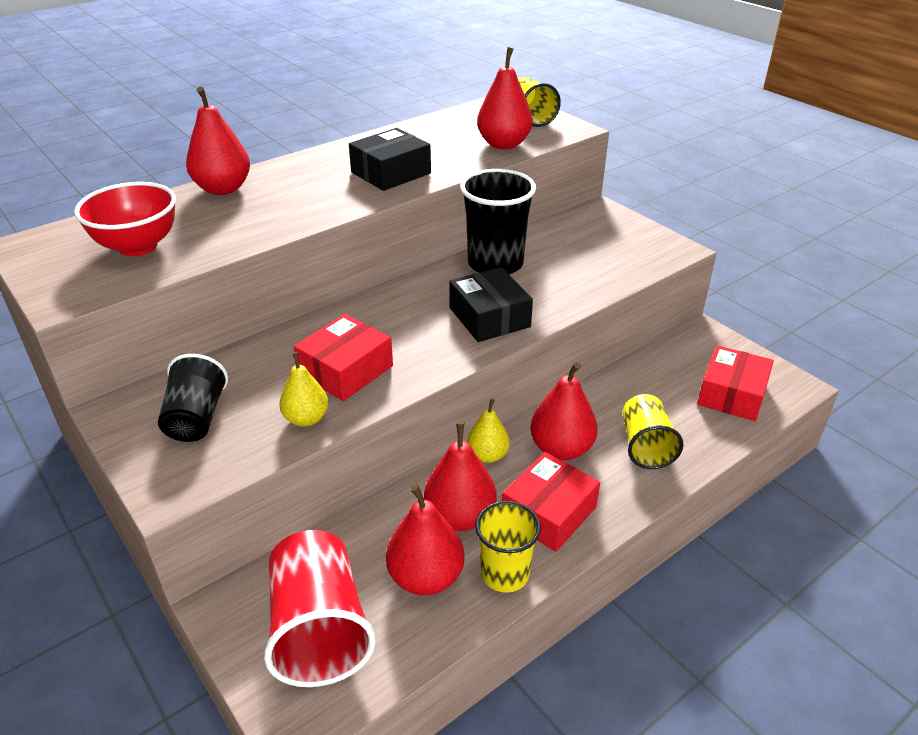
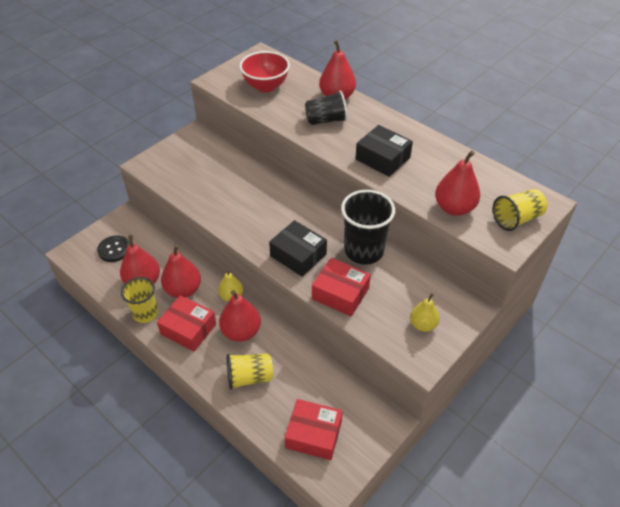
camera: 80 degrees right, 10 degrees up
black cup [158,354,228,442] -> black cup moved to [305,90,347,125]
red cup [264,530,376,687] -> black button [97,235,130,262]
yellow pear [279,352,328,427] -> yellow pear moved to [410,293,440,332]
red box [294,314,393,401] -> red box moved to [312,258,371,316]
black box [449,267,533,342] -> black box turned 75 degrees clockwise [269,220,327,277]

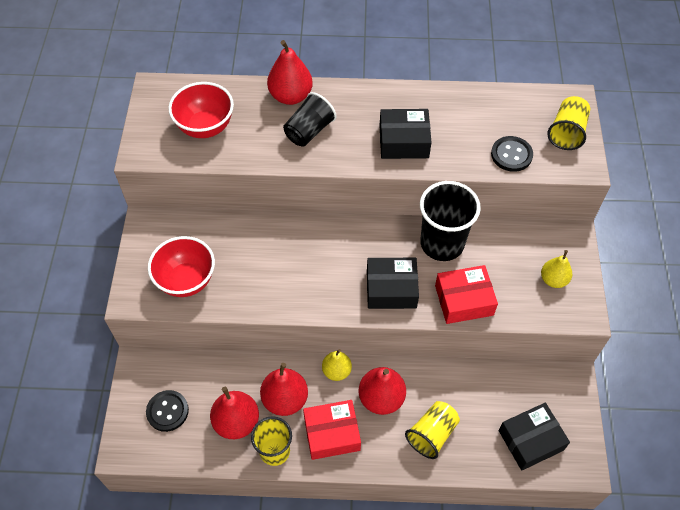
camera: 40 degrees left, 10 degrees up
red box [285,399,343,460] -> black box [499,403,570,471]
red pear [435,151,480,216] -> black button [491,136,533,172]
none -> red bowl [148,236,215,297]

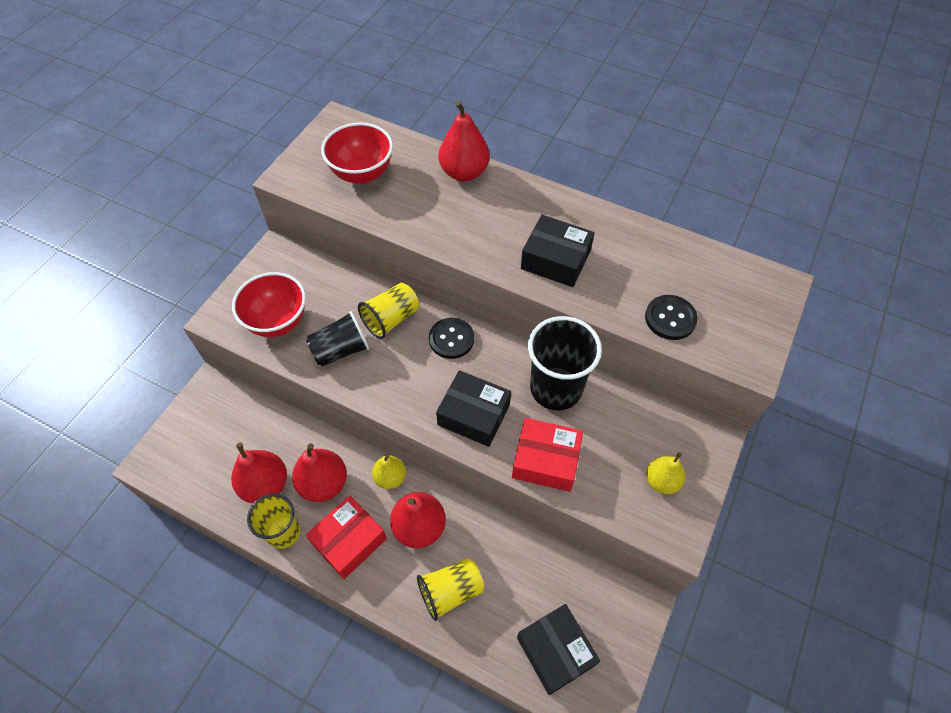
camera: 25 degrees right, 0 degrees up
black button [146,390,189,432] -> black button moved to [429,318,474,359]
black cup [283,92,337,147] -> black cup moved to [306,311,370,366]
red box [303,400,361,460] -> red box turned 60 degrees counterclockwise [306,495,387,579]
black box [499,403,570,471] -> black box turned 60 degrees clockwise [517,604,600,695]
yellow cup [547,96,590,150] -> yellow cup moved to [358,283,419,339]

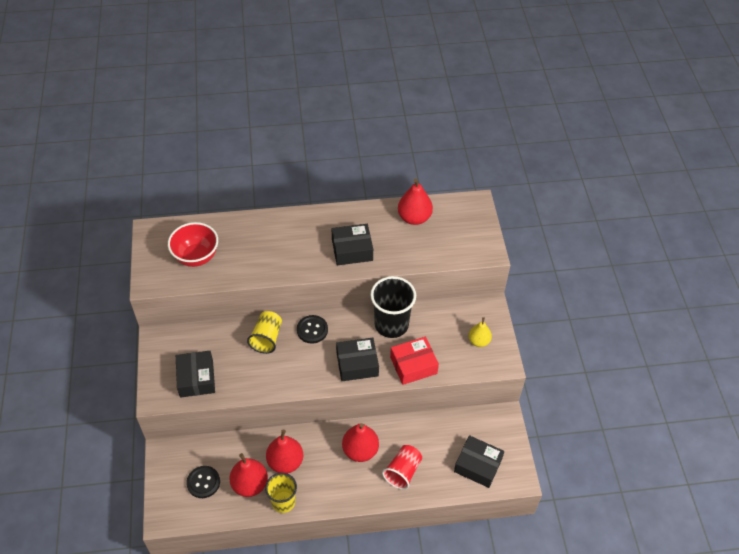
camera: 35 degrees left, 5 degrees down
red bowl [232,272,306,337] -> black box [176,351,215,398]
black cup [306,311,370,366] -> none
red box [306,495,387,579] -> none
yellow pear [372,455,406,489] -> none
yellow cup [417,558,484,621] -> red cup [382,445,422,490]
red pear [439,101,490,181] -> red pear moved to [398,178,433,225]
black button [645,295,698,340] -> black button moved to [186,466,220,498]

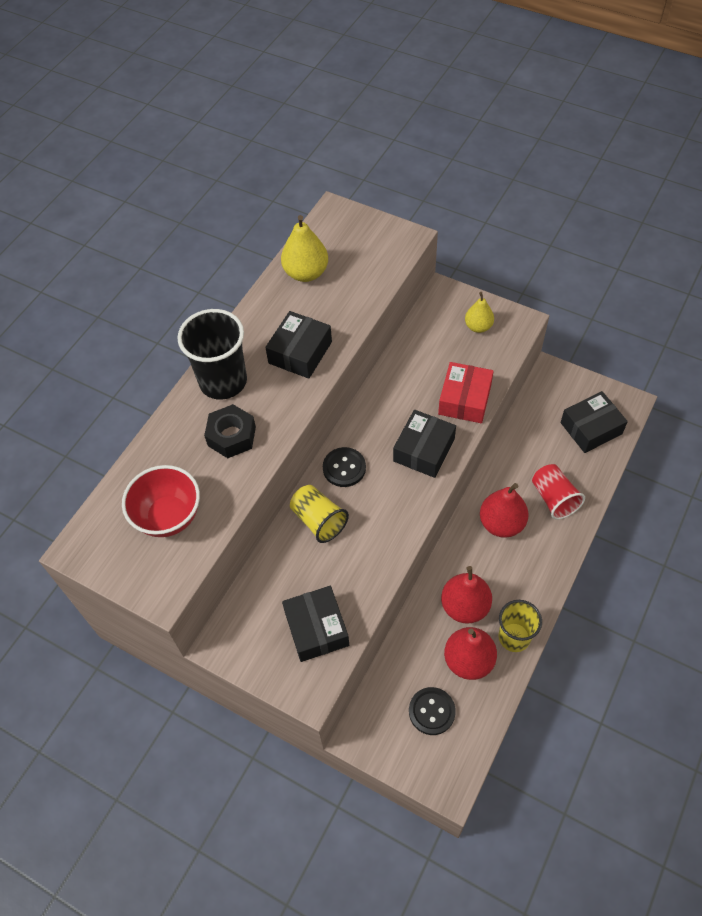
camera: 50 degrees left, 5 degrees up
black box [176,351,215,398] -> black box turned 45 degrees clockwise [282,586,349,662]
black cup [370,276,416,338] -> black cup moved to [177,309,247,400]
red pear [398,178,433,225] -> yellow pear [281,215,328,282]
none -> black nut [204,404,256,458]

